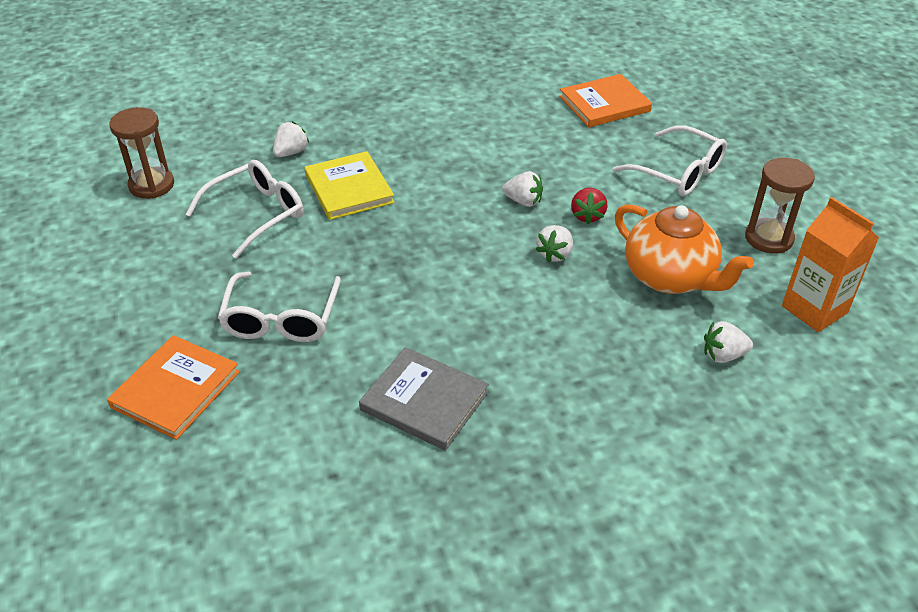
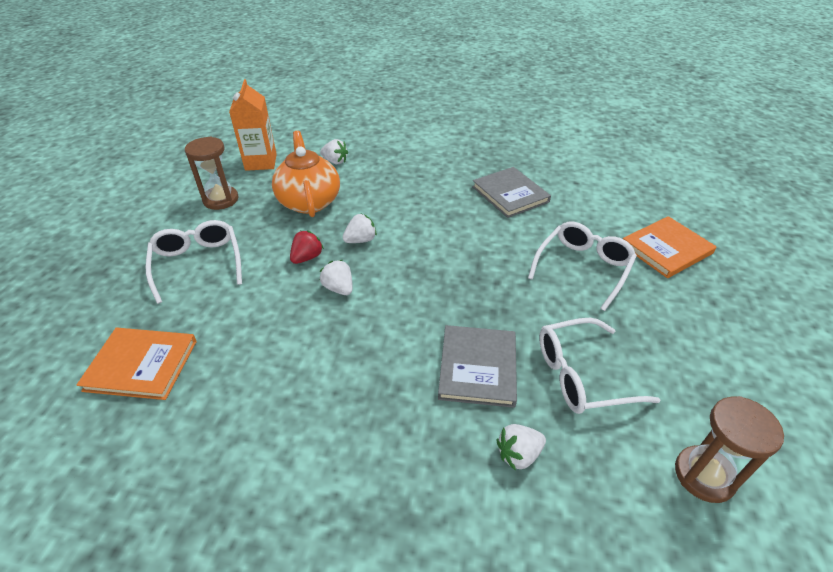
camera: 150 degrees left, 0 degrees up
yellow book [305,151,395,220] -> grey book [438,325,517,408]

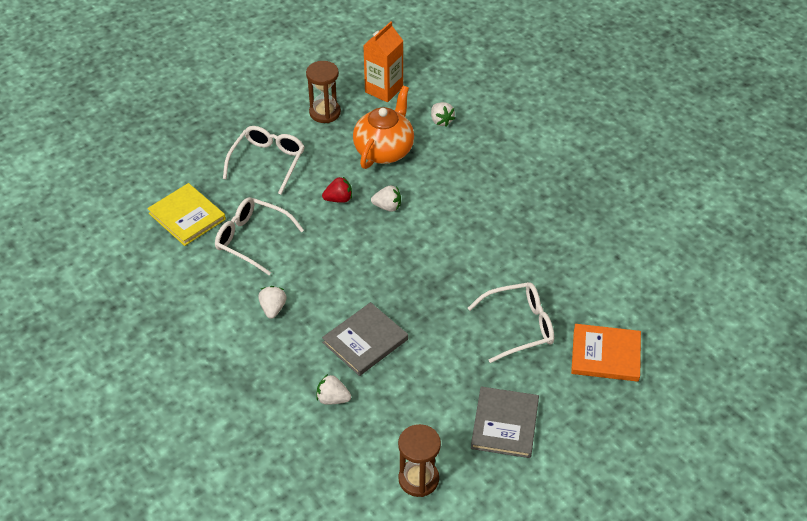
camera: 40 degrees right, 5 degrees up
orange book [76,328,197,400] -> yellow book [147,183,226,246]
white strawberry [320,260,353,295] -> white strawberry moved to [258,286,287,319]
grey book [472,167,551,218] -> grey book moved to [471,386,539,458]
white glasses [539,318,661,414] -> white glasses moved to [215,197,304,275]

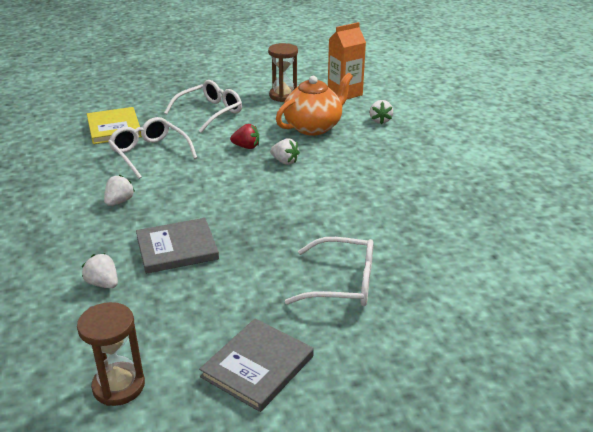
camera: 25 degrees right, 15 degrees down
orange book [571,324,641,382] -> none

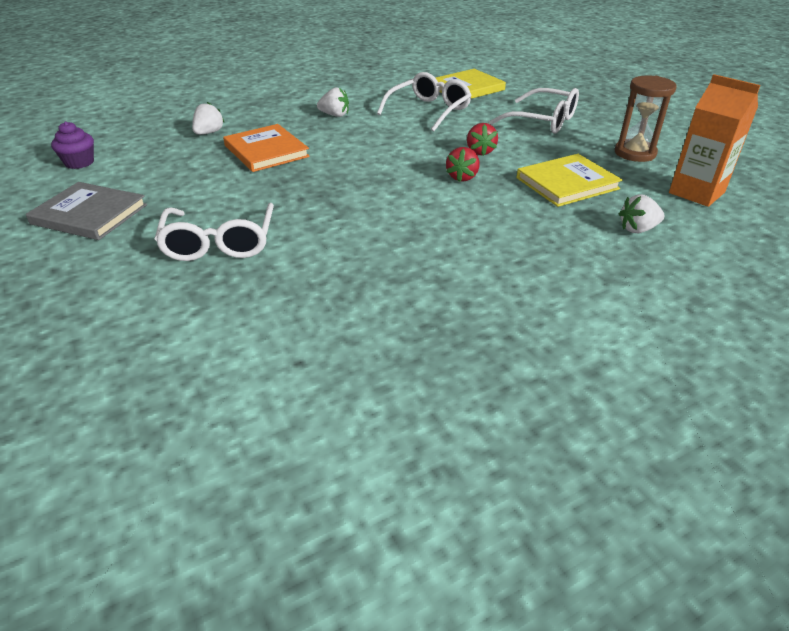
camera: 75 degrees right, 5 degrees up
brown hourglass [77,302,145,406] -> purple cupcake [51,121,94,169]
grey book [136,218,219,274] -> orange book [223,124,310,172]
white strawberry [270,138,300,165] -> red strawberry [446,147,480,182]
orange teapot [276,73,353,136] -> yellow book [516,154,622,207]

